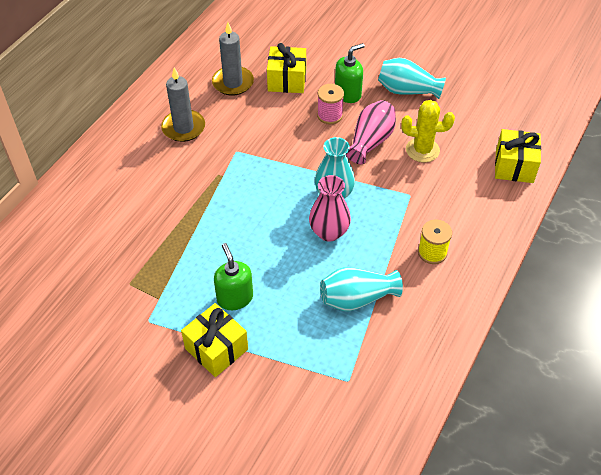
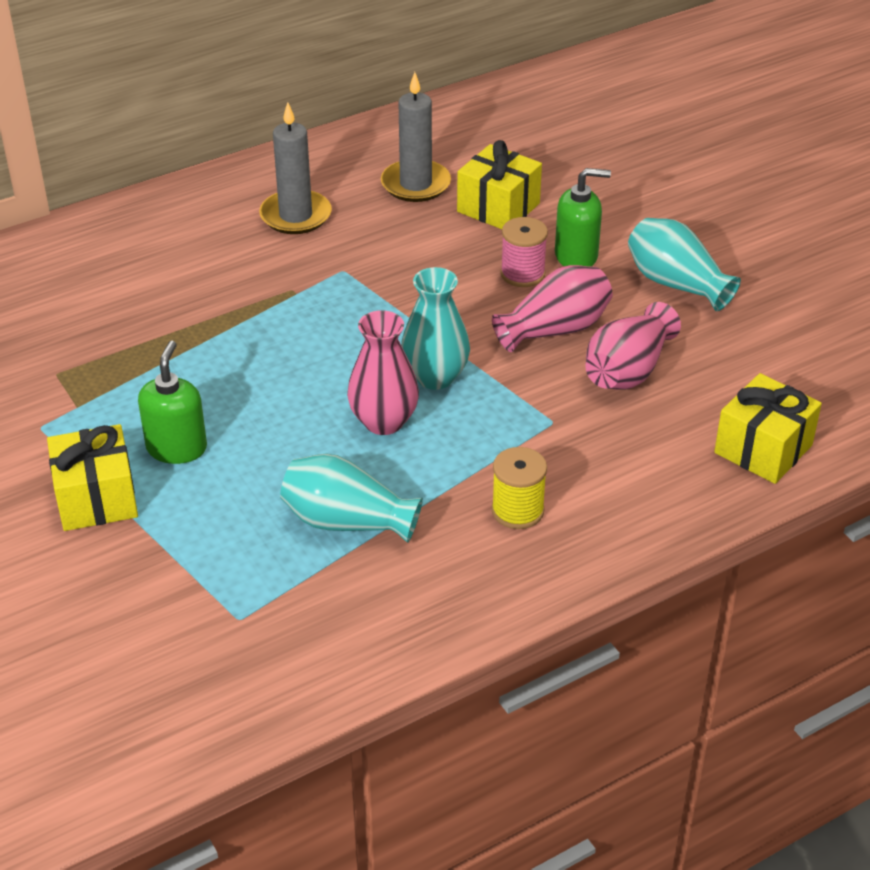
camera: 30 degrees right, 10 degrees down
yellow cactus [401,100,455,162] -> pink vase [585,302,681,390]

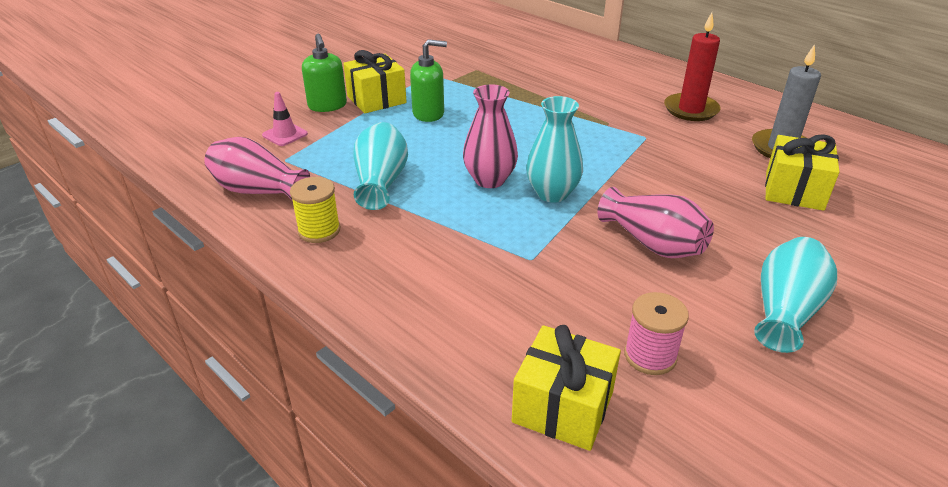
camera: 75 degrees right, 5 degrees down
grey candle [259,102,332,234] -> red candle [664,13,721,121]
yellow spool [491,447,547,529] -> yellow spool moved to [290,177,340,243]
pink spool [500,217,548,287] -> pink spool moved to [624,292,689,375]
green soap dispenser [555,168,611,267] -> green soap dispenser moved to [302,34,347,112]
pink vase [585,302,681,390] -> pink vase moved to [204,137,310,200]
none -> pink traffic cone [262,92,308,146]

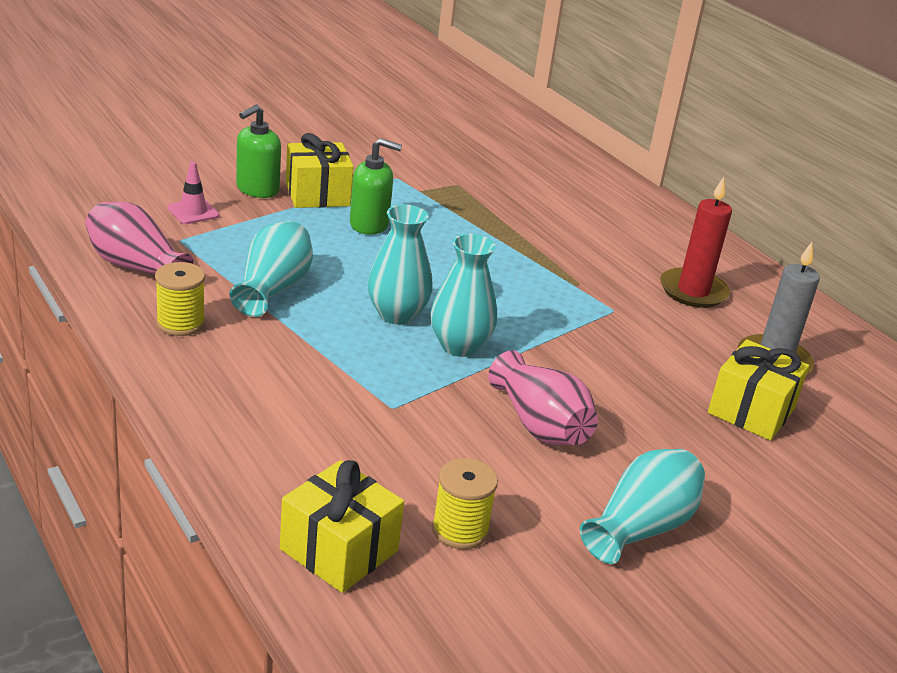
camera: 10 degrees right, 5 degrees down
green soap dispenser [302,34,347,112] -> green soap dispenser turned 45 degrees clockwise [236,105,281,198]
pink vase [463,84,518,188] -> turquoise vase [368,204,433,325]
pink spool [624,292,689,375] -> yellow spool [432,458,498,549]

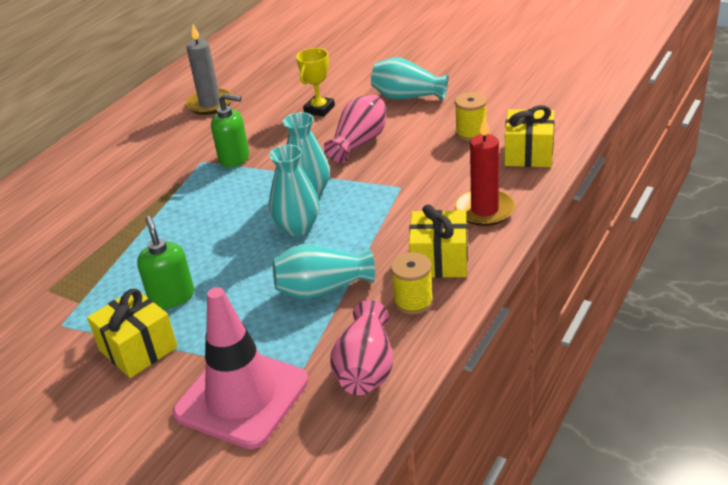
camera: 110 degrees left, 5 degrees up
pink traffic cone [167,162,219,224] -> pink traffic cone [173,287,308,449], size x2.42
green soap dispenser [236,105,281,198] -> green soap dispenser moved to [211,93,249,168]
red candle [660,177,732,308] -> red candle moved to [455,117,515,226]
yellow gift [708,339,809,441] -> yellow gift moved to [409,204,468,278]
none -> yellow trophy [296,48,335,117]

